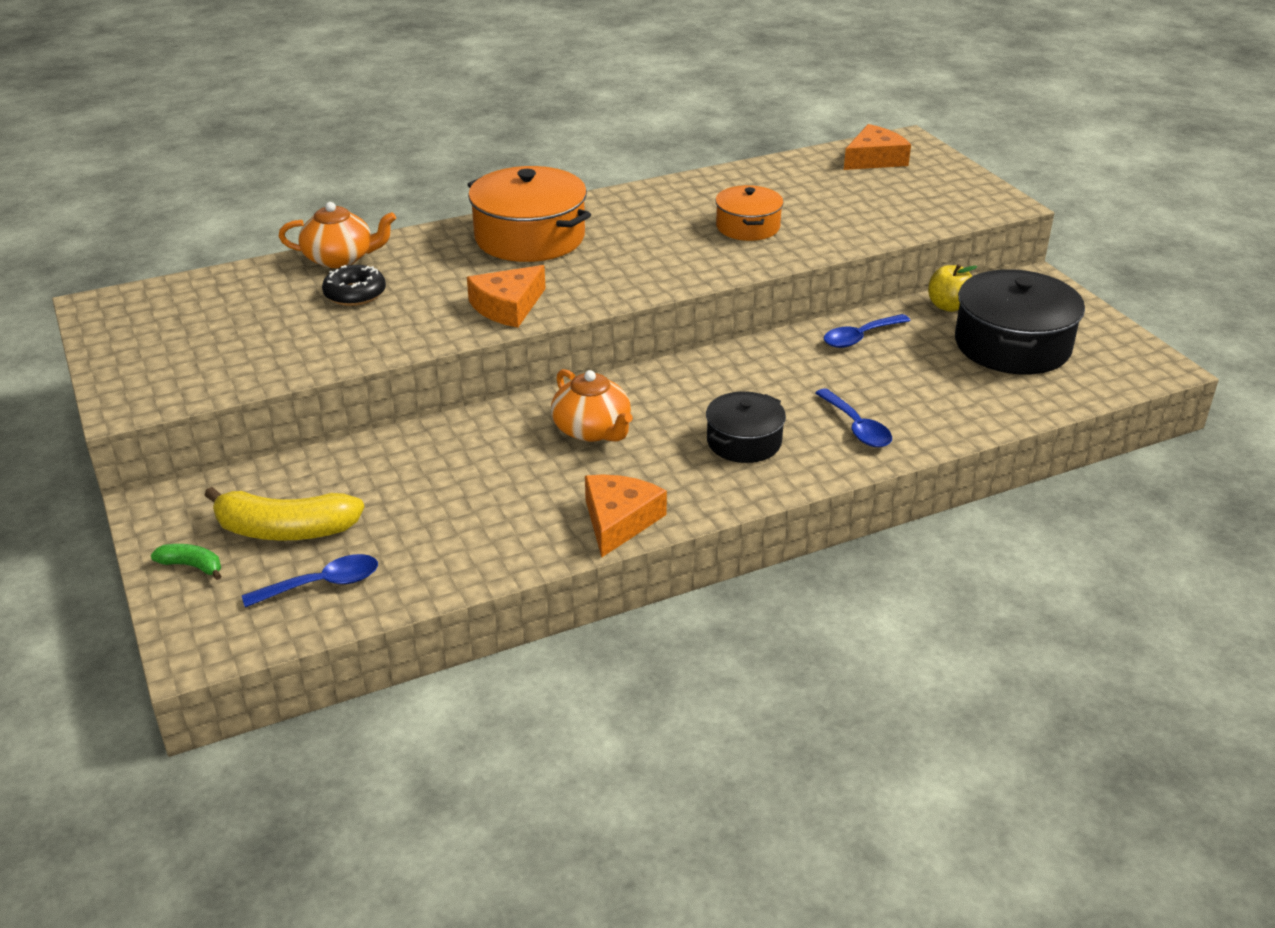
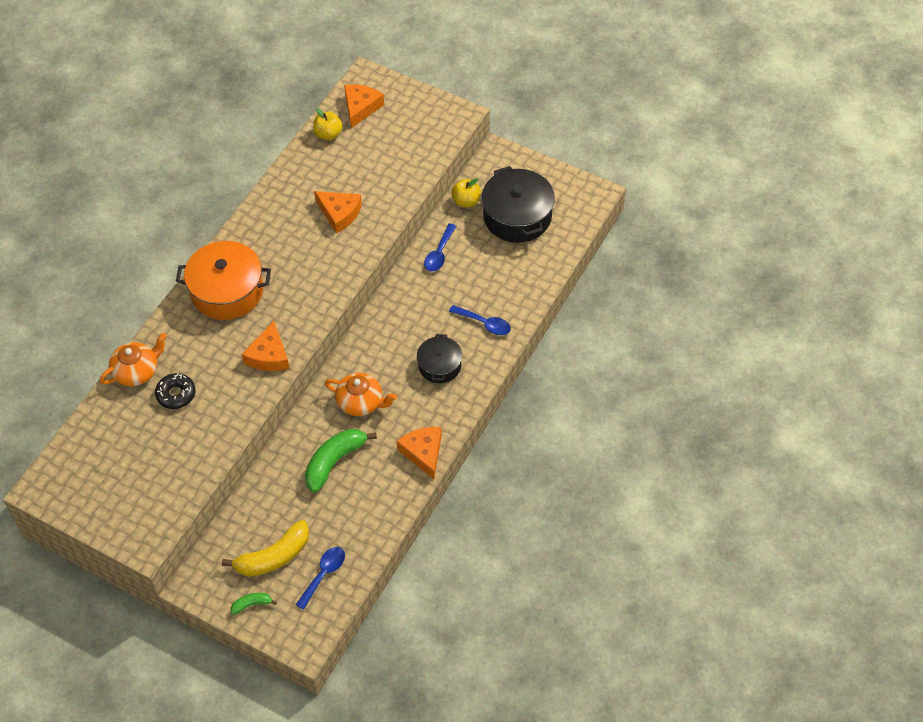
camera: 35 degrees left, 20 degrees up
orange pot [715,185,784,241] -> orange cheese [314,191,362,233]
none -> green banana [305,429,377,493]
none -> yellow apple [313,108,342,140]

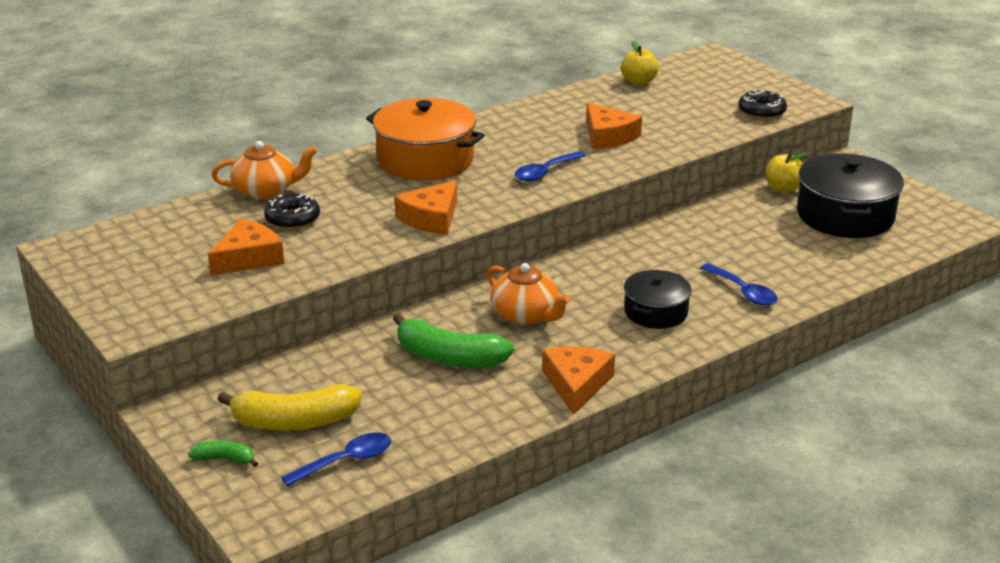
camera: 25 degrees right, 25 degrees down
green banana [305,429,377,493] -> green banana turned 135 degrees counterclockwise [393,313,514,368]
orange cheese [344,84,384,128] -> orange cheese moved to [208,219,284,276]
blue spoon [424,224,456,272] -> blue spoon moved to [515,151,586,181]
none -> black donut [738,90,787,119]

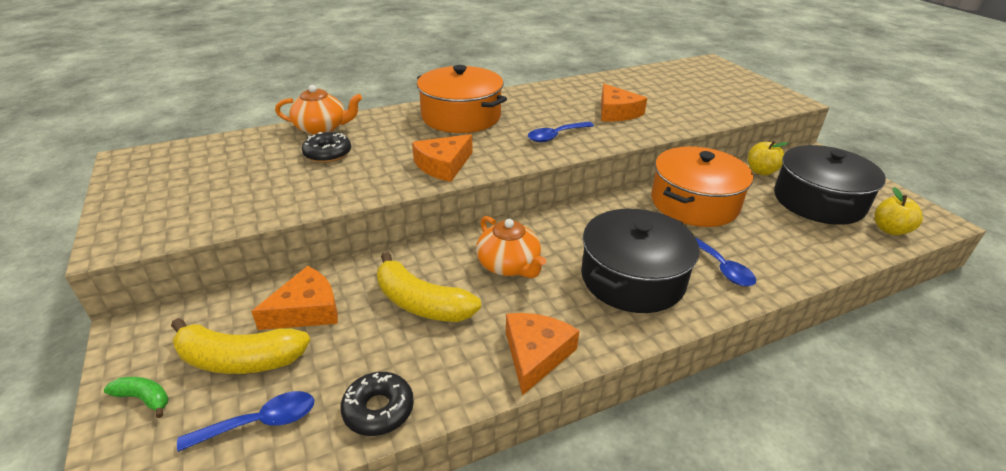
camera: 10 degrees right, 5 degrees up
orange cheese [208,219,284,276] -> orange cheese moved to [251,266,338,330]
green banana [393,313,514,368] -> yellow banana [377,252,481,322]
yellow apple [621,41,658,85] -> yellow apple moved to [874,187,923,235]
black pot [624,270,692,329] -> black pot [581,209,699,313], size x1.70
black donut [738,90,787,119] -> black donut moved to [340,372,414,436]
none -> orange pot [651,146,753,227]

